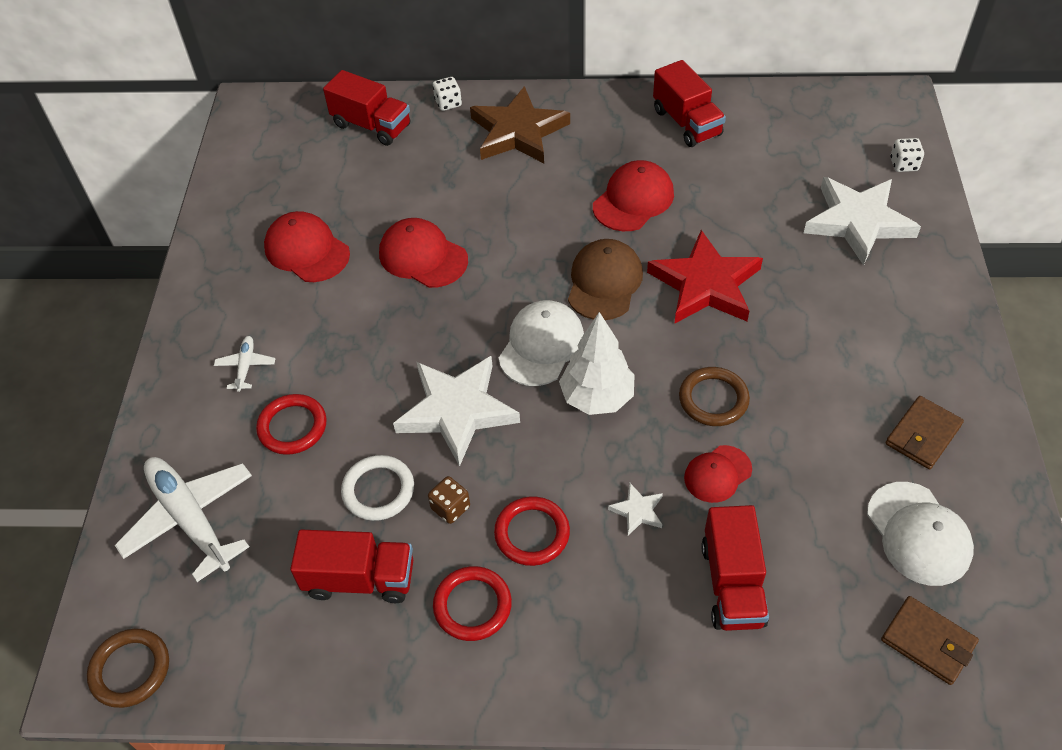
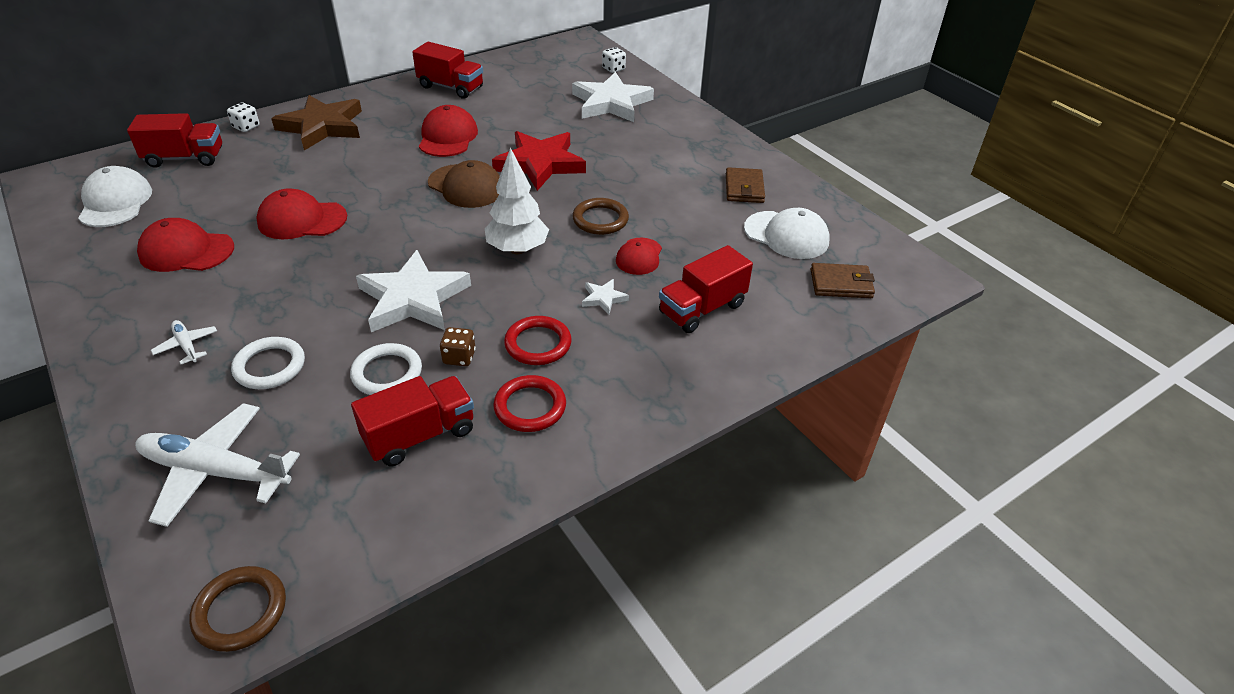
camera: 40 degrees left, 10 degrees down
red ring [256,394,327,455] -> white ring [231,337,305,389]
white cap [499,300,584,386] -> white cap moved to [78,166,152,227]
brown cap [568,239,643,320] -> brown cap turned 150 degrees clockwise [428,160,500,208]
red truck [701,505,769,631] -> red truck turned 90 degrees clockwise [659,245,753,333]

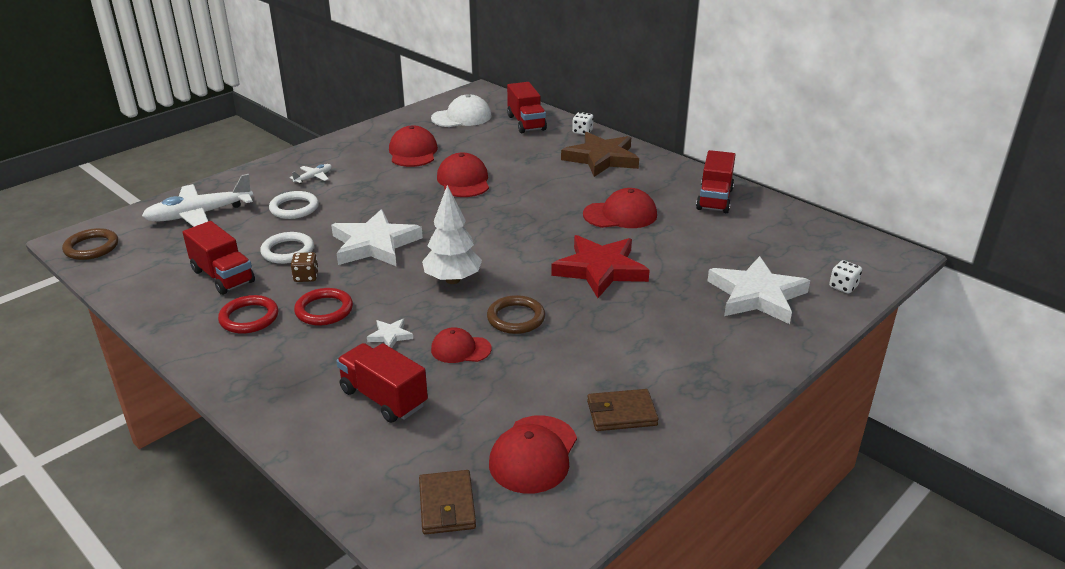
camera: 80 degrees right, 10 degrees down
white plane [135,403,300,527] -> white plane turned 120 degrees counterclockwise [142,174,253,227]
brown cap [428,160,500,208] -> none
white cap [744,208,829,259] -> red cap [489,415,577,494]

